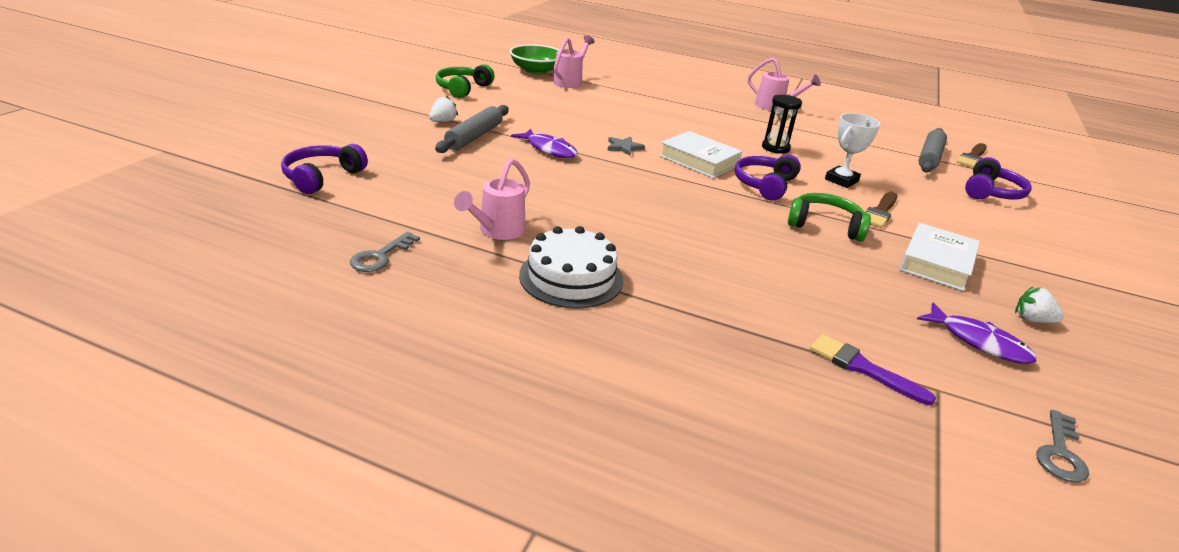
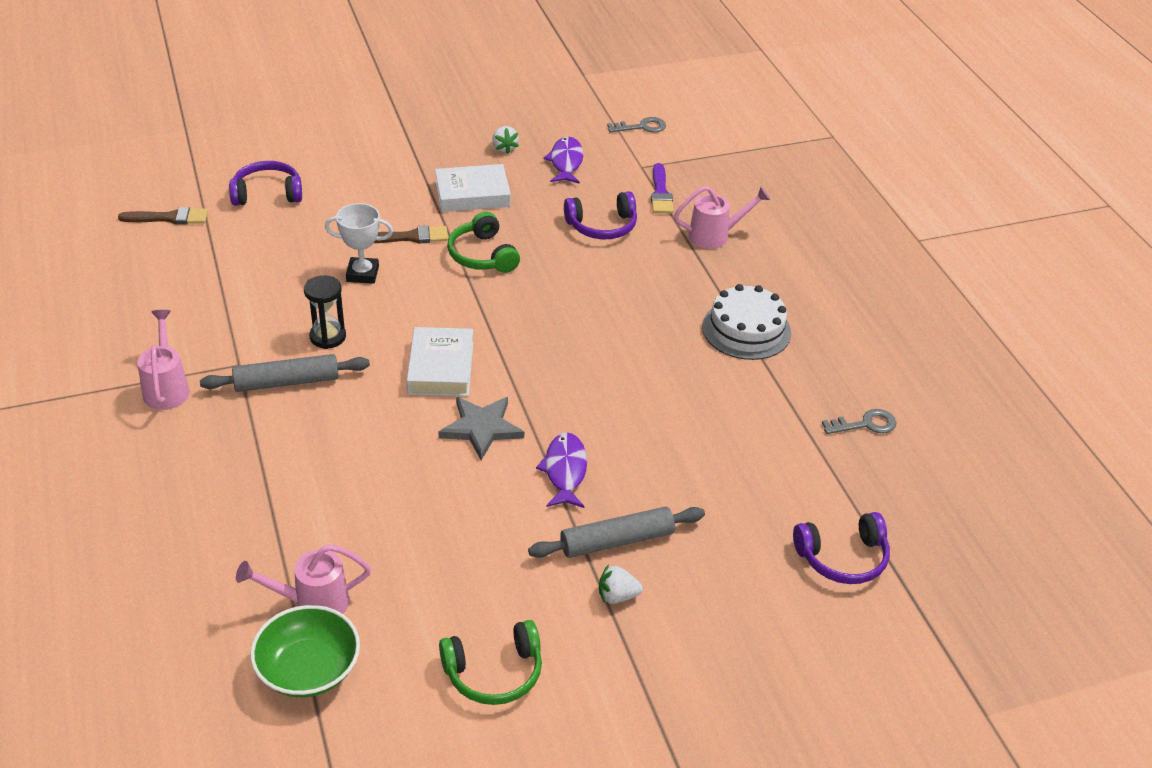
camera: 130 degrees left, 10 degrees up
pink watering can [454,158,530,240] -> pink watering can moved to [674,186,771,249]
grey star [607,137,645,156] -> grey star [438,397,524,460], size x1.66
purple headphones [735,154,801,200] -> purple headphones moved to [564,191,637,239]
grey rolling pin [919,128,947,172] -> grey rolling pin moved to [200,354,370,392]

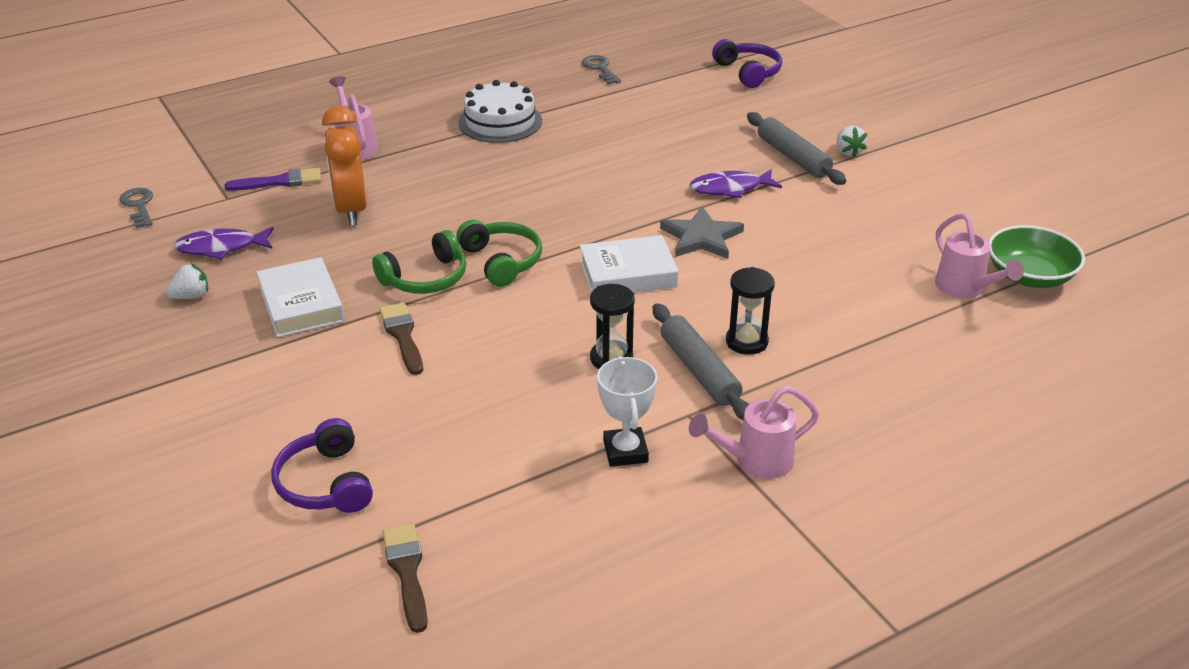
camera: 100 degrees left, 5 degrees down
white trophy [325,203,393,284] -> white trophy moved to [597,356,657,467]
green headphones [439,620,542,705] -> green headphones moved to [456,220,542,287]
purple headphones [564,191,637,239] -> orange clock [322,106,367,226]
none -> black hourglass [726,267,775,355]

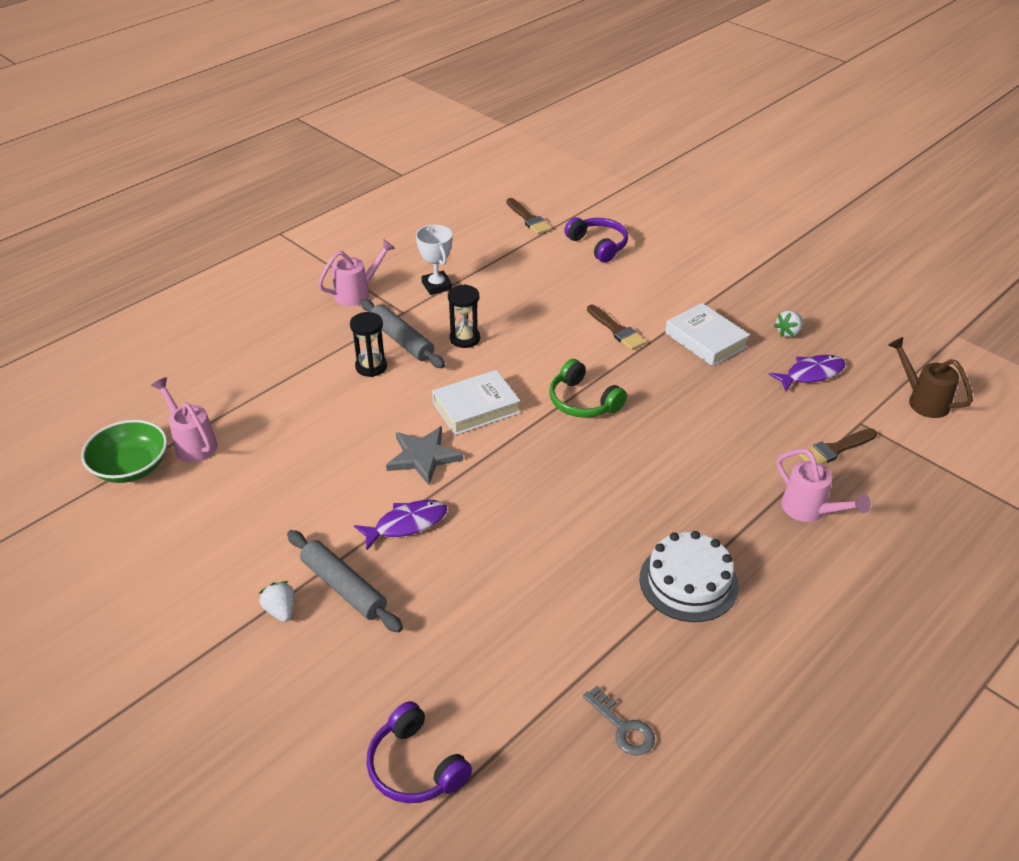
camera: 165 degrees right, 5 degrees up
grey key [119,188,153,228] -> brown watering can [888,337,973,418]
purple brush [225,168,321,191] -> brown brush [798,428,877,464]
orange clock [322,106,367,226] -> none
green headphones [372,230,466,294] -> none

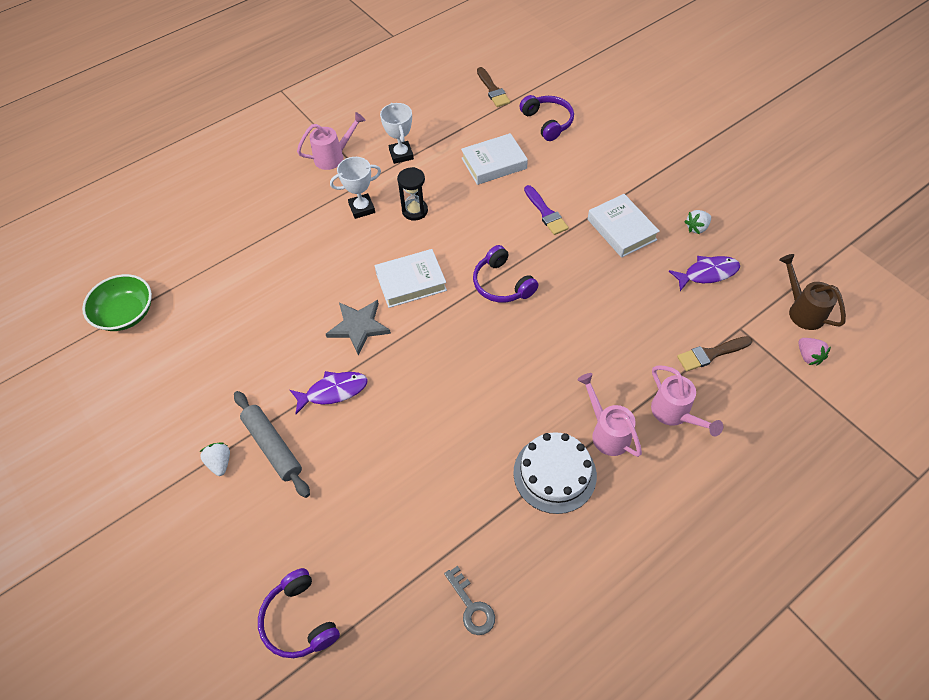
camera: 10 degrees right, 15 degrees up
pink watering can [151,377,218,463] -> pink watering can moved to [577,373,642,457]
black hourglass [350,312,387,377] -> none
grey rolling pin [360,299,445,368] -> white trophy [330,157,381,219]
green headphones [549,359,627,418] -> purple headphones [473,245,538,303]
brown brush [587,305,646,350] -> purple brush [524,185,569,235]
none -> white book [461,133,528,185]
none -> pink strawberry [799,338,831,365]

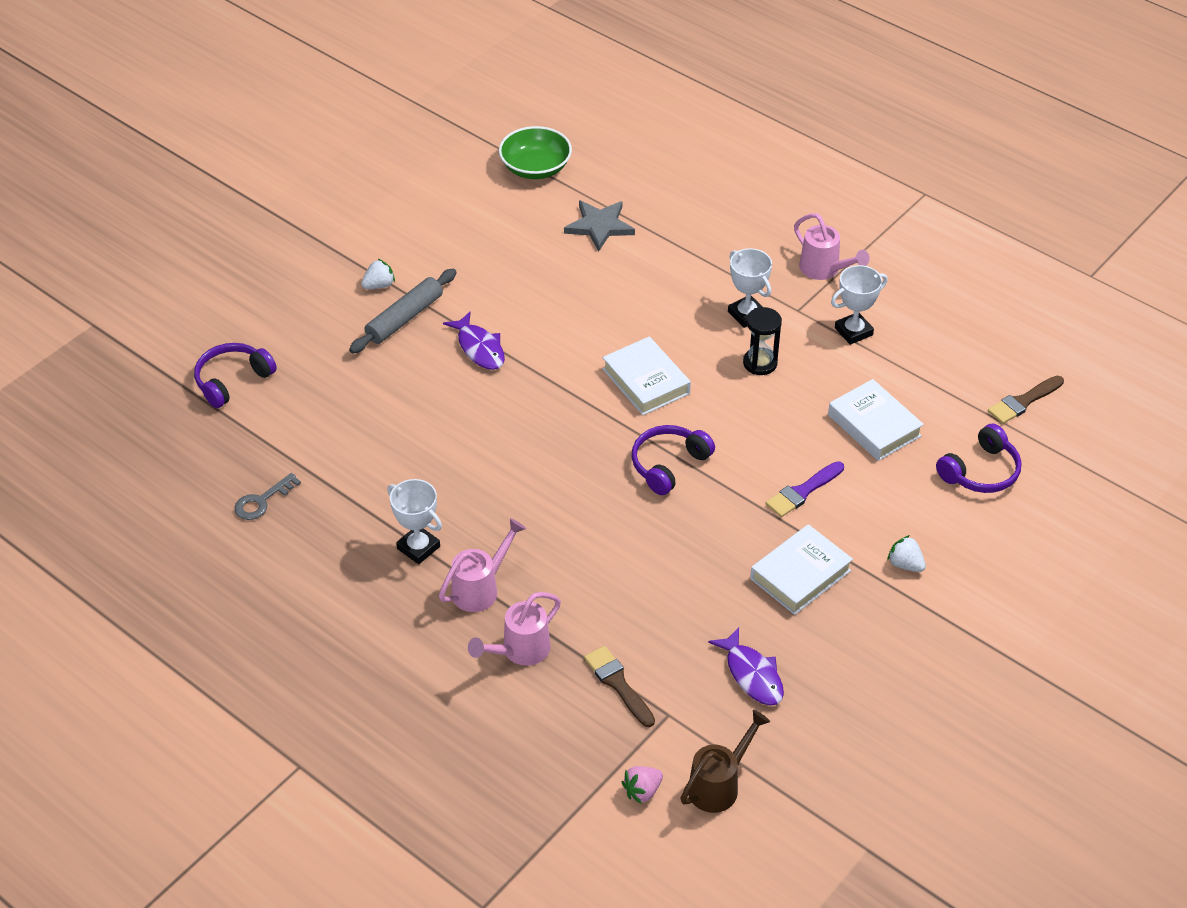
camera: 75 degrees right, 10 degrees down
grey star [326,300,391,355] -> grey star moved to [564,200,635,251]
white cake [513,432,597,514] -> white trophy [387,479,442,564]
white strawberry [684,210,711,234] -> white strawberry moved to [887,535,926,572]

